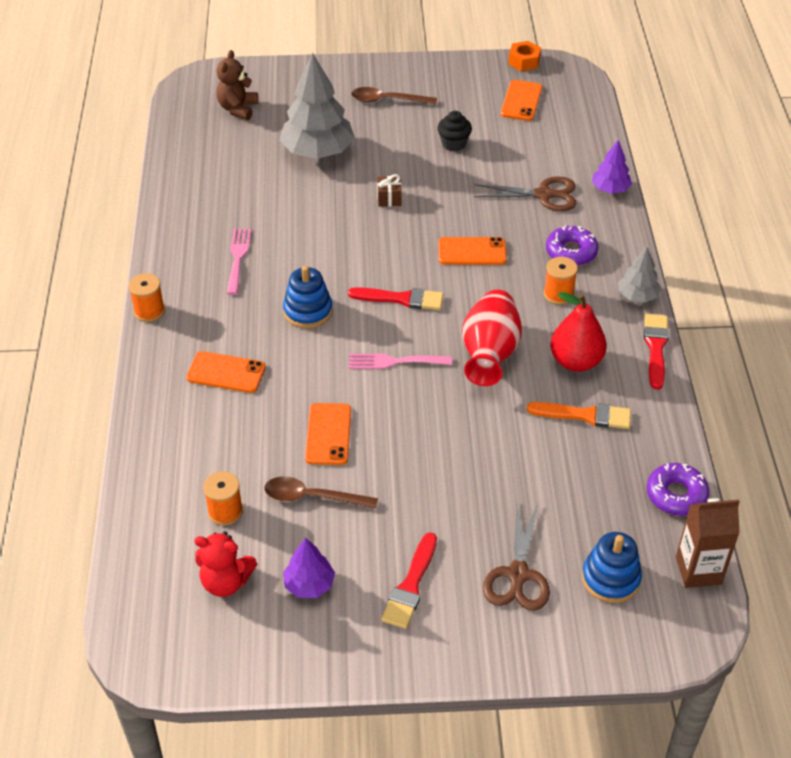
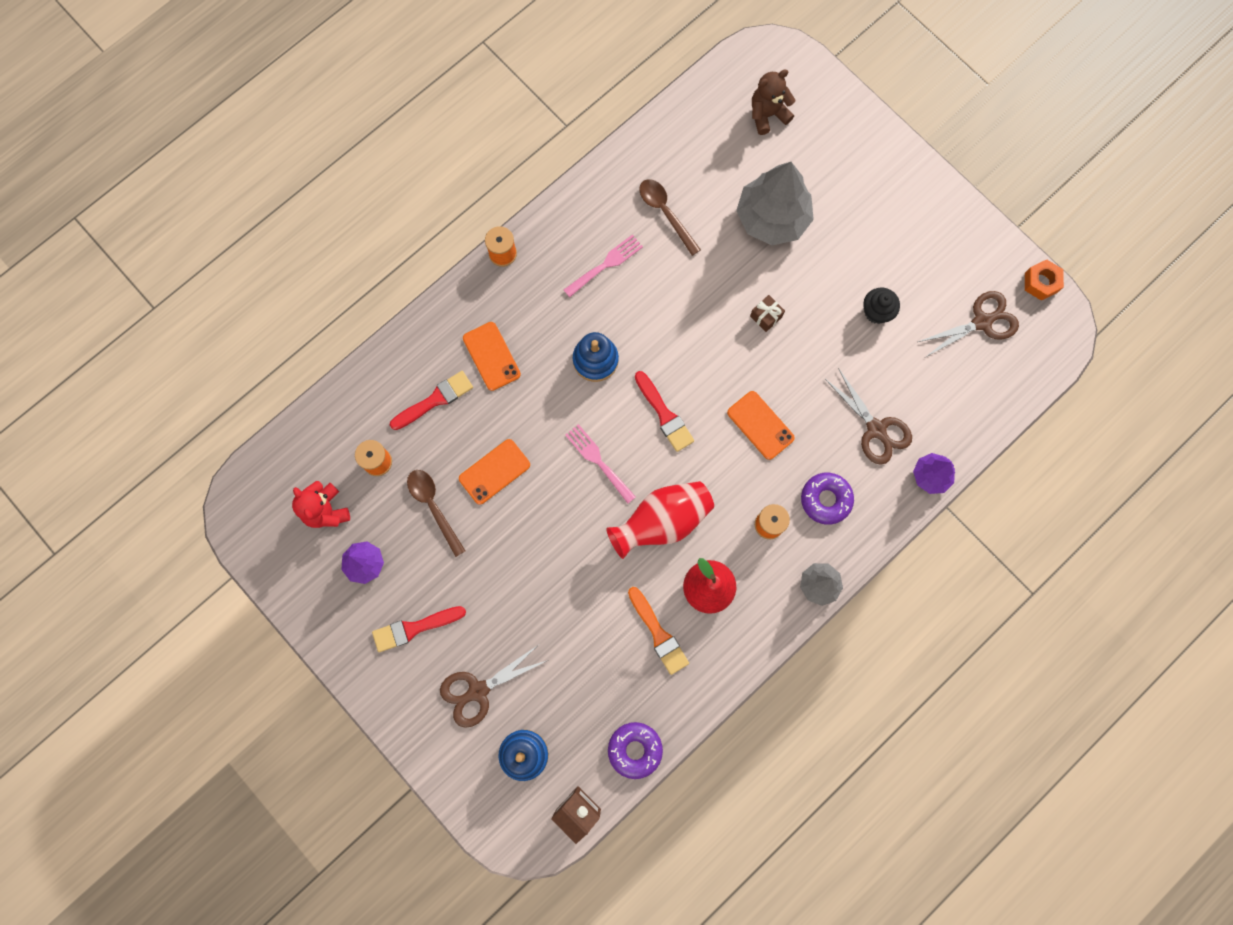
camera: 50 degrees right, 30 degrees up
brown spoon [351,87,437,104] -> brown spoon moved to [640,179,701,256]
orange phone [501,80,542,121] -> brown scissors [918,291,1019,357]
red brush [644,314,669,390] -> red brush moved to [390,371,473,430]

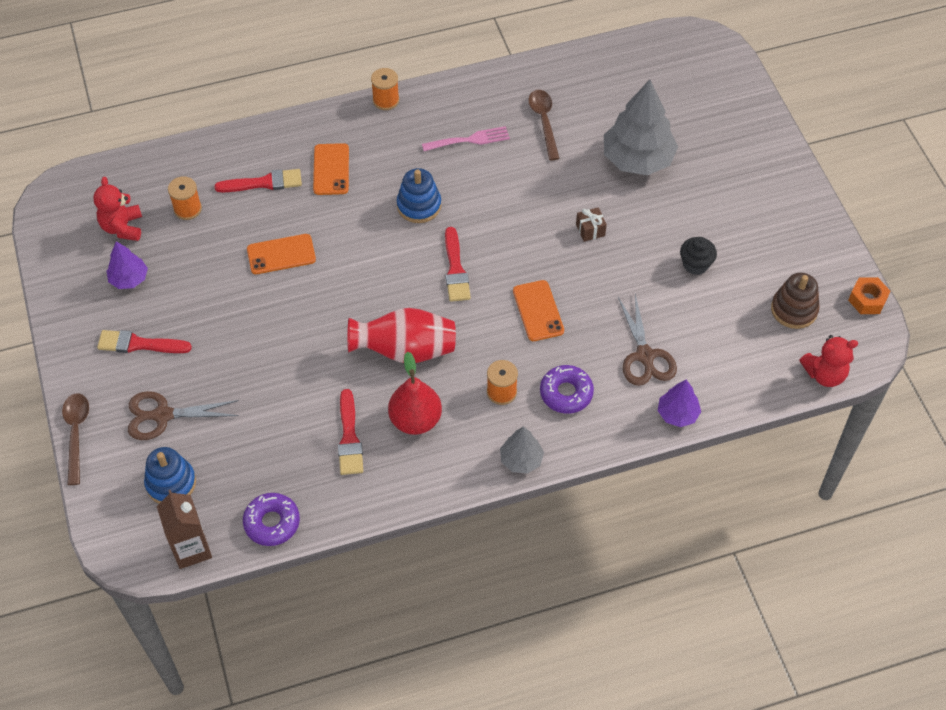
camera: 25 degrees right, 20 degrees down
brown spoon [407,470,465,557] -> brown spoon moved to [62,393,89,485]
pink fork [565,424,636,504] -> none
orange brush [628,587,689,675] -> red brush [338,389,363,475]
brown teddy bear [752,70,795,135] -> none
brown scissors [918,291,1019,357] -> brown stacking toy [771,273,820,329]
none -> red teddy bear [799,335,858,387]

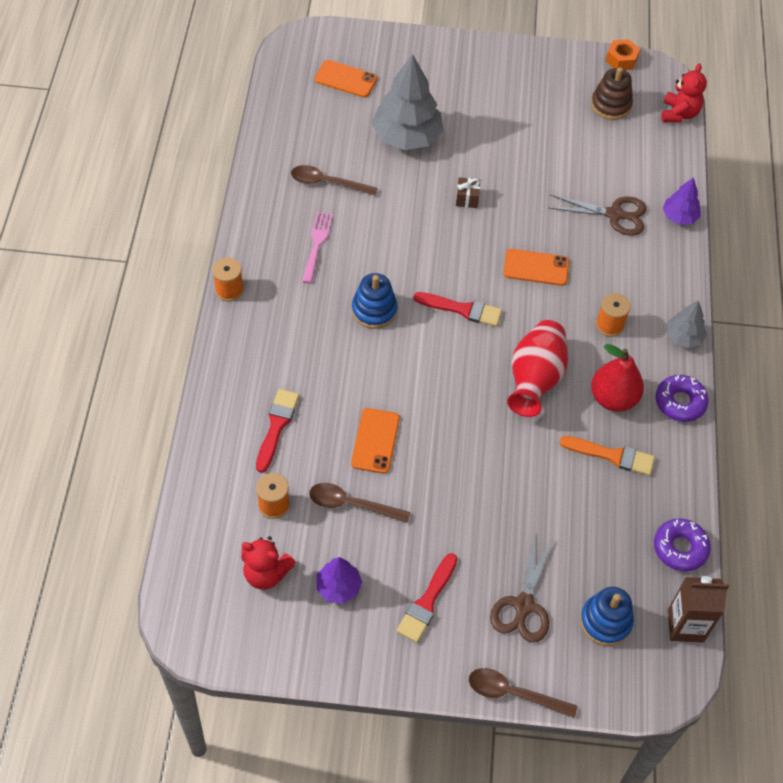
camera: 70 degrees left, 0 degrees up
orange phone [313,143,349,195] -> orange phone moved to [315,60,378,98]
red brush [338,389,363,475] -> orange brush [559,436,655,476]
purple donut [540,365,594,414] -> purple donut moved to [655,375,709,422]
black cupcake [680,237,717,275] -> none
none -> brown spoon [309,483,410,523]

